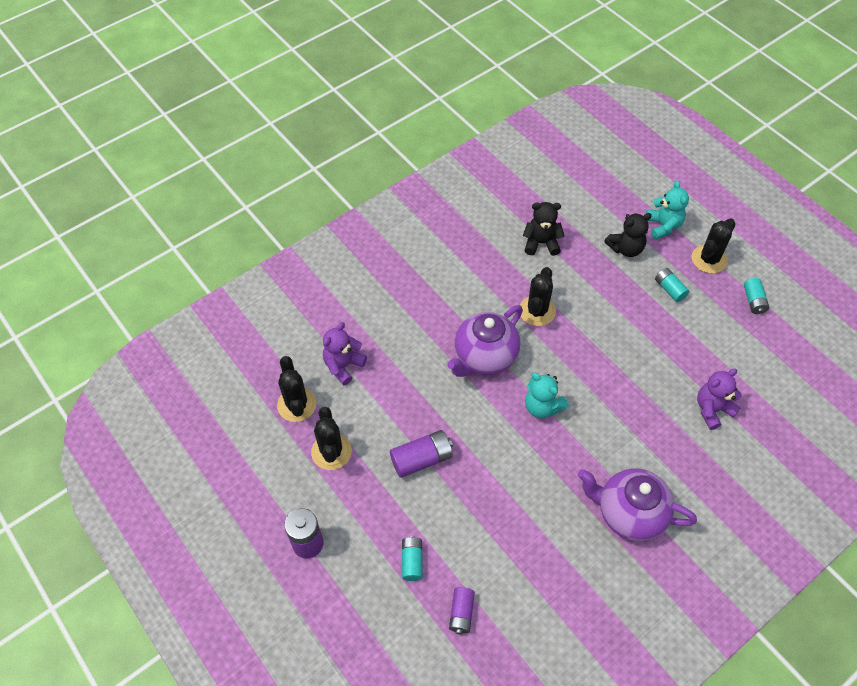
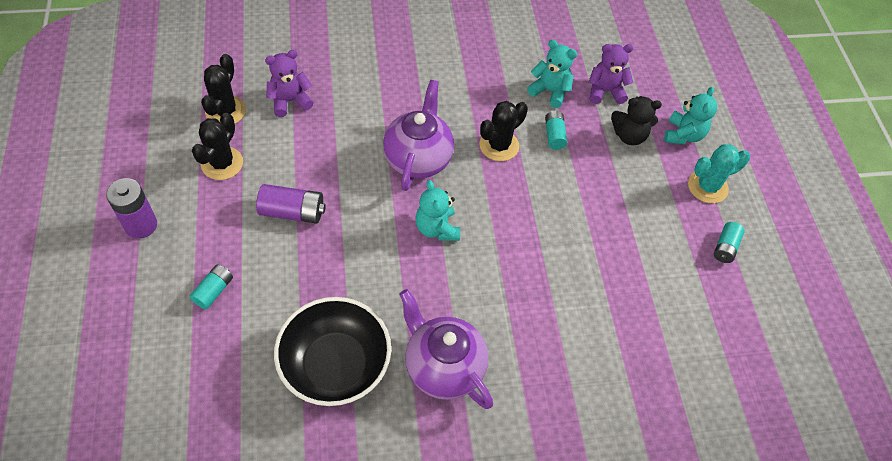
camera: 25 degrees right, 0 degrees up
purple teapot [447,305,523,377] -> purple teapot turned 120 degrees clockwise [383,80,454,191]
purple battery [449,587,475,634] -> none
black teddy bear [523,202,565,256] -> turquoise teddy bear [527,40,577,108]
turquoise battery [655,268,689,302] -> turquoise battery moved to [545,111,567,150]
black cactus [692,218,735,273] -> turquoise cactus [688,144,750,203]
purple teddy bear [697,368,742,430] -> purple teddy bear moved to [589,44,634,104]
none -> black bowl [274,297,391,406]

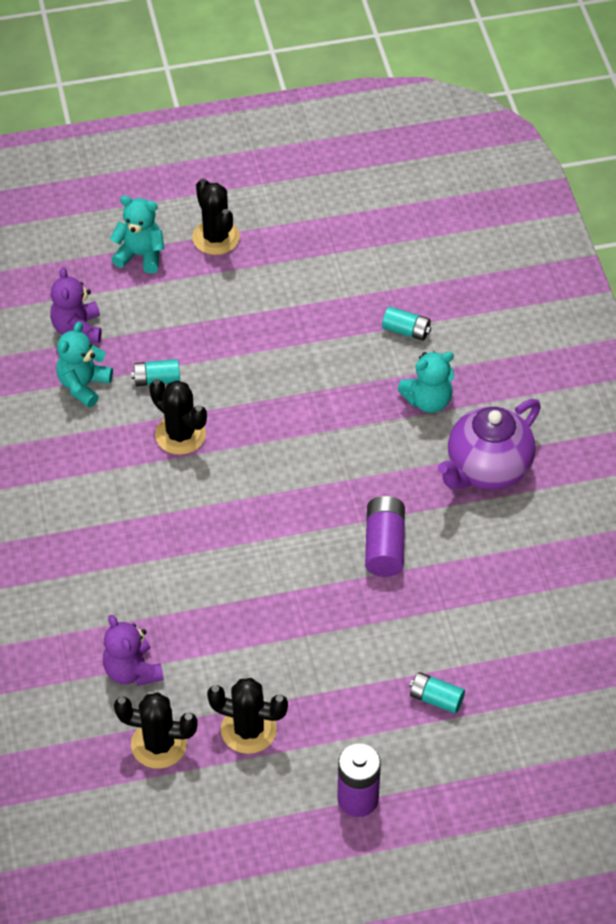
camera: 90 degrees left, 5 degrees down
purple battery [256,184,326,224] -> purple battery moved to [365,496,405,577]
black bowl [274,297,391,406] -> none
purple teapot [383,80,454,191] -> none
turquoise teddy bear [415,180,460,241] -> turquoise teddy bear moved to [397,351,454,413]
black teddy bear [611,96,662,145] -> none
turquoise cactus [688,144,750,203] -> black cactus [192,179,240,255]
turquoise battery [714,222,745,263] -> turquoise battery moved to [382,307,431,341]

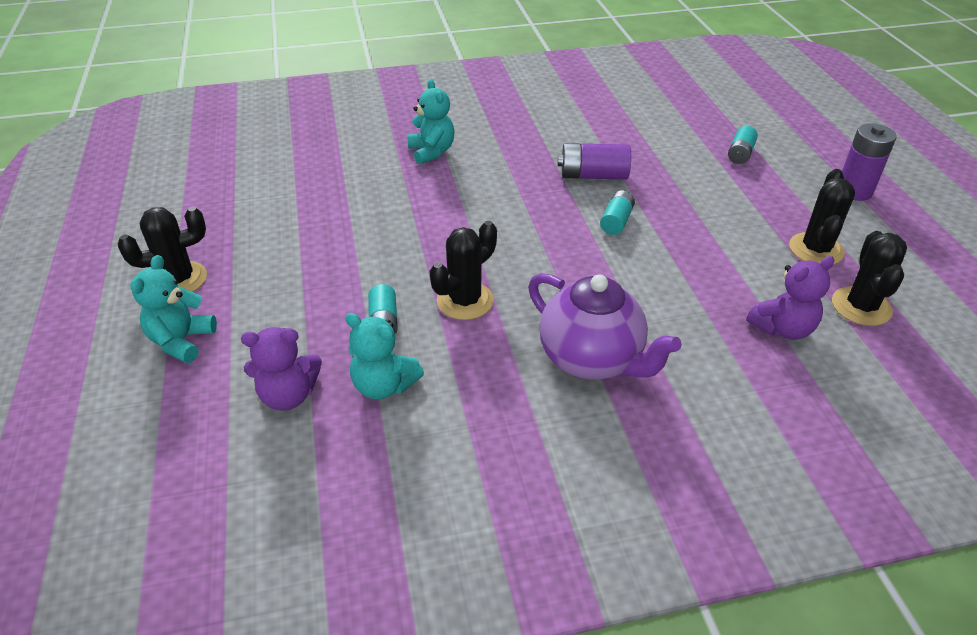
camera: 90 degrees left, 10 degrees down
turquoise battery [382,307,431,341] -> turquoise battery moved to [600,190,635,235]
purple teapot [438,399,541,489] -> purple teapot moved to [528,273,682,380]

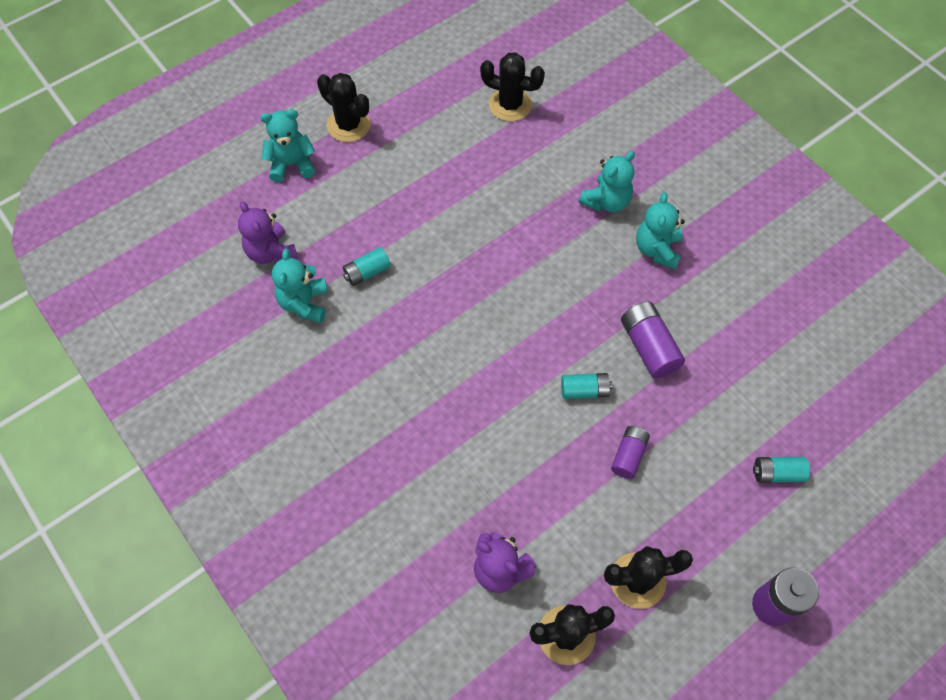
camera: 65 degrees right, 20 degrees up
black cactus [429,221,497,320] -> black cactus moved to [480,52,545,121]
purple teapot [528,273,682,380] -> none
none -> purple battery [611,426,650,479]
none -> turquoise teddy bear [636,192,685,270]

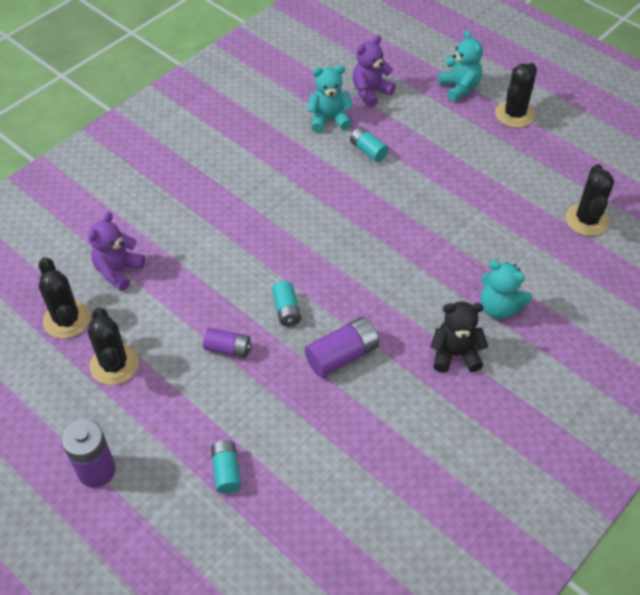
camera: 80 degrees right, 10 degrees down
turquoise teddy bear [636,192,685,270] -> black teddy bear [430,301,488,373]

